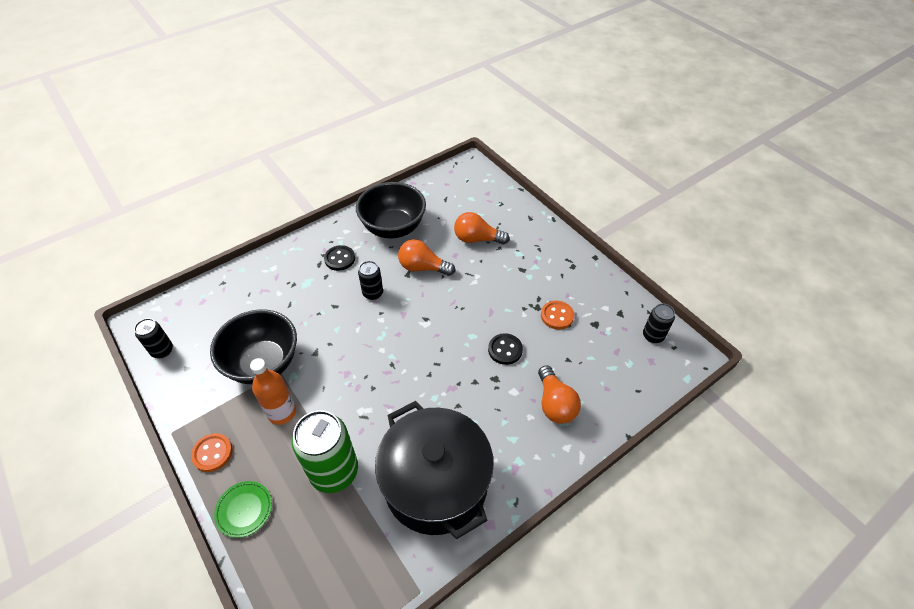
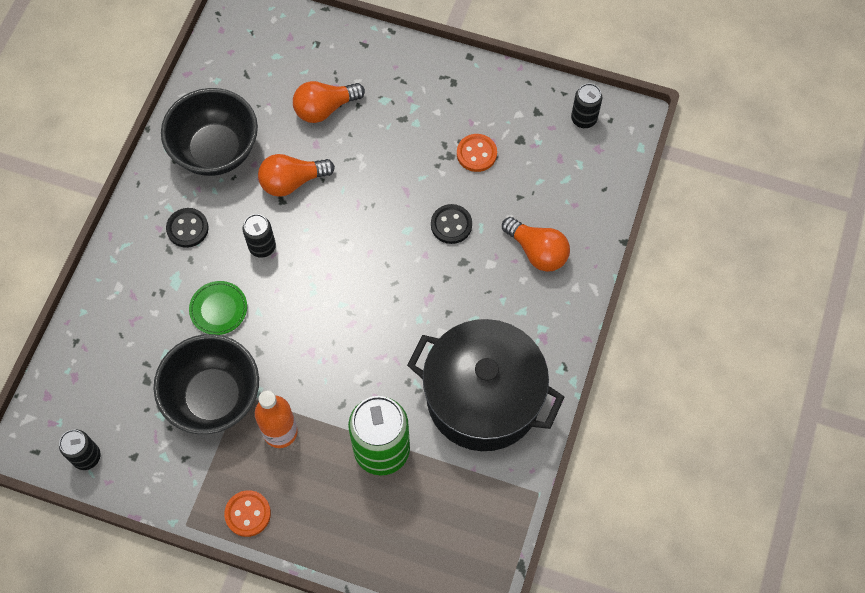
camera: 35 degrees left, 15 degrees up
green plate [214,481,272,538] -> green plate moved to [189,281,247,335]

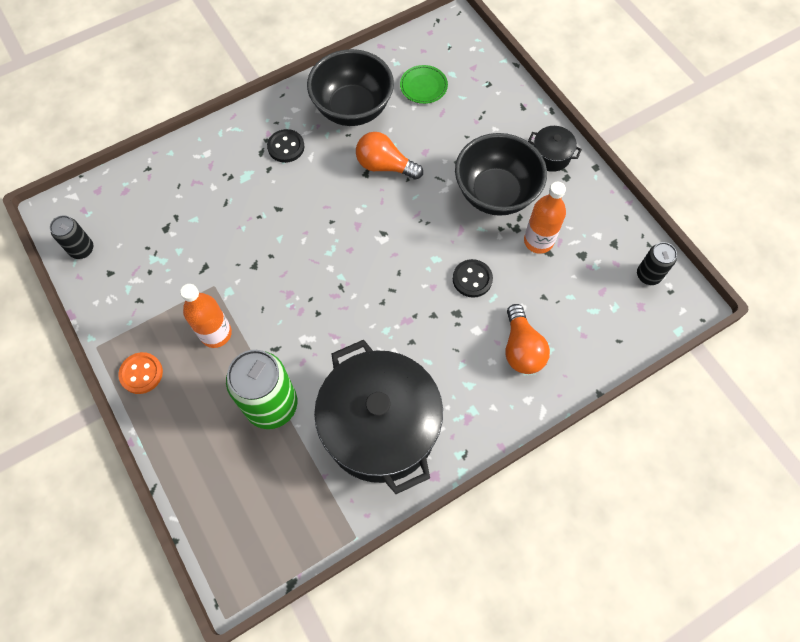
camera: 40 degrees right, 0 degrees up
black bowl [153,334,259,434] -> black bowl moved to [455,133,547,216]
green plate [189,281,247,335] -> green plate moved to [400,65,448,104]
black can [242,214,276,258] -> none
orange light bulb [293,81,365,123] -> none
orange button [457,134,497,172] -> orange bottle [524,182,566,254]
none -> black pot [528,126,582,172]

